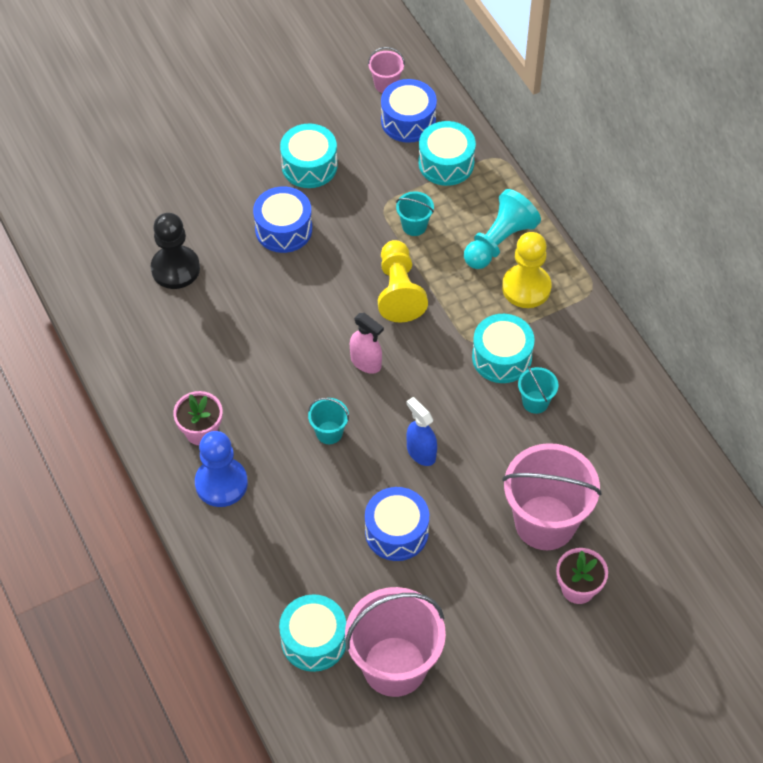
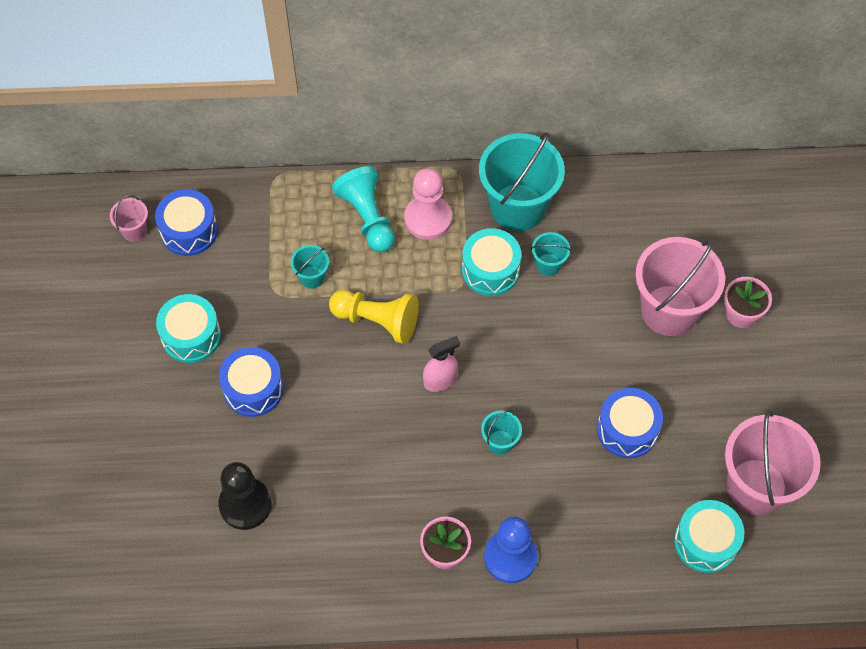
camera: 65 degrees left, 5 degrees up
blue spray bottle [406,397,437,466] -> none
turquoise drum [419,121,476,186] -> none
yellow pawn [502,232,551,308] -> pink pawn [404,168,452,240]
none -> turquoise bucket [479,132,565,231]

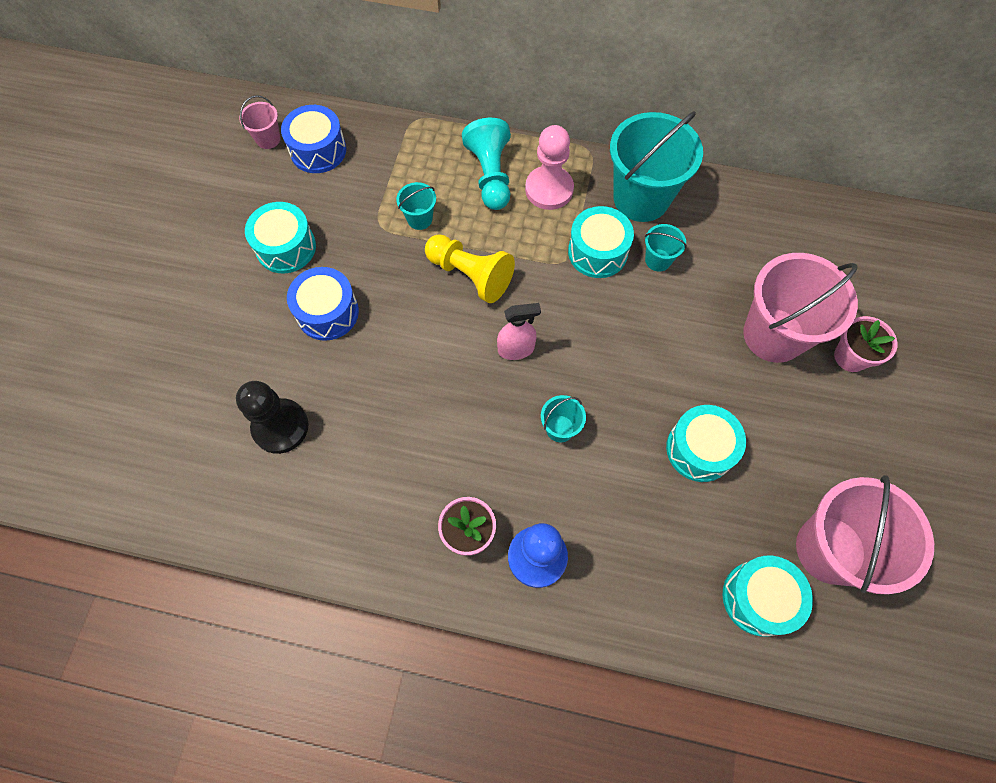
camera: 15 degrees right, 5 degrees up
blue drum [597,388,663,458] -> turquoise drum [666,405,746,482]

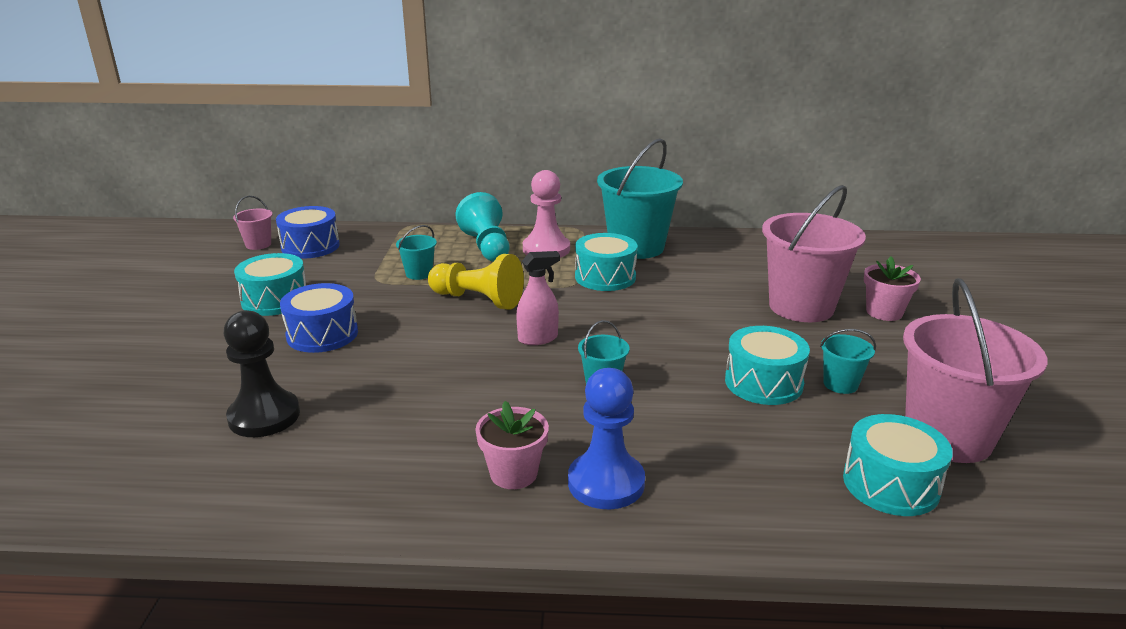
camera: 10 degrees left, 40 degrees down
turquoise bucket [645,224,687,272] -> turquoise bucket moved to [820,329,876,394]

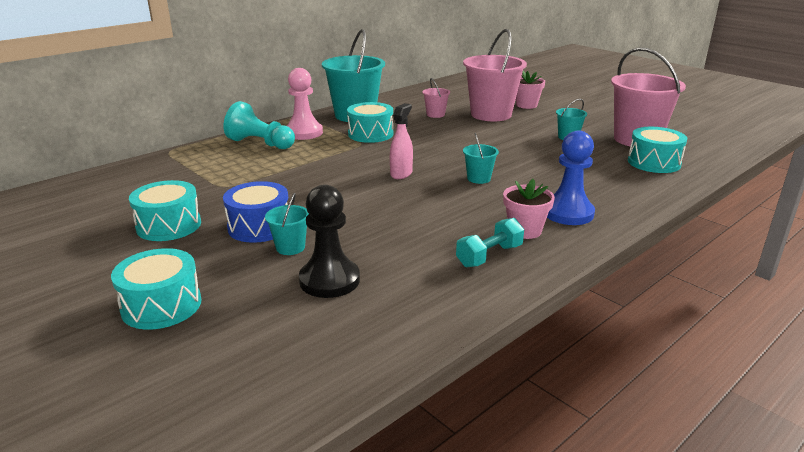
camera: 45 degrees left, 0 degrees up
pink bucket [233,196,273,250] -> pink bucket moved to [423,78,450,118]
blue drum [276,206,340,259] -> none
turquoise bucket [396,225,437,280] -> turquoise bucket moved to [265,193,309,255]
yellow pawn [428,254,524,309] -> none
turquoise drum [725,326,810,405] -> turquoise drum moved to [111,248,201,330]
none -> turquoise dumbbell [456,218,524,267]

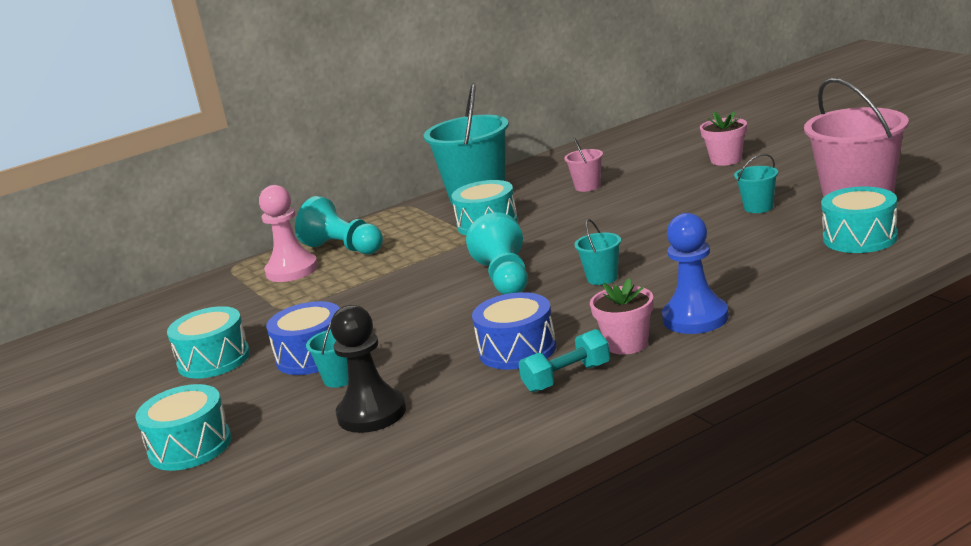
camera: 15 degrees right, 5 degrees down
pink pawn [287,68,323,140] -> pink pawn moved to [259,185,318,282]
pink spray bottle [390,103,413,179] -> turquoise pawn [466,213,528,295]
pink bucket [463,29,527,121] -> none
none -> blue drum [472,292,557,370]

